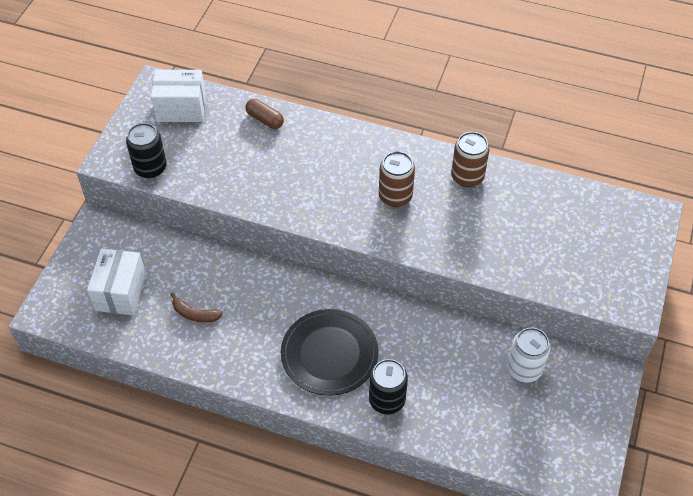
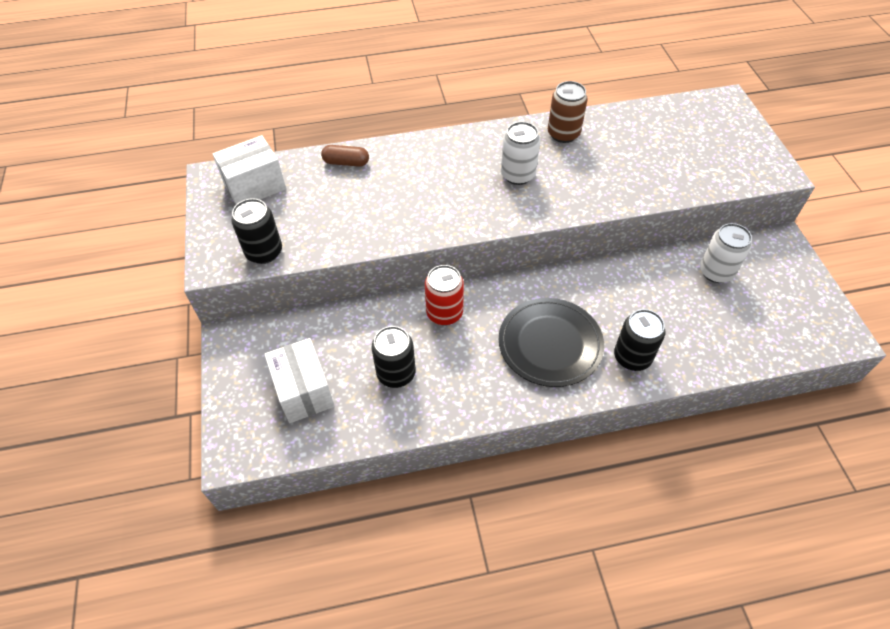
camera: 30 degrees left, 0 degrees up
brown banana [170,292,223,323] -> black can [371,326,416,388]
brown can [379,151,415,207] -> white can [501,122,540,185]
none -> red can [425,265,464,325]

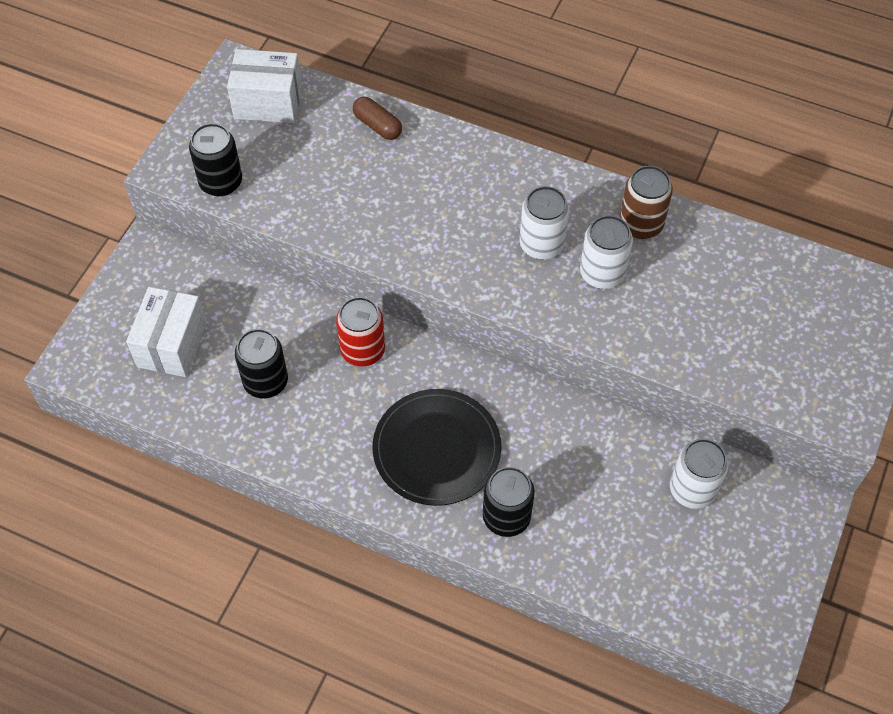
camera: 35 degrees right, 5 degrees up
none -> white can [580,215,633,289]

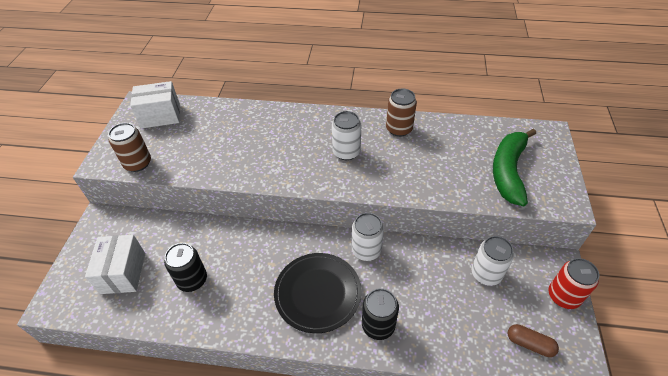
camera: 15 degrees left, 10 degrees down
black can [189,123,242,197] -> brown can [108,123,151,172]
red can [336,297,385,366] -> red can moved to [549,258,599,309]
brown capsule [353,97,402,140] -> brown capsule moved to [508,324,559,357]
white can [580,215,633,289] -> white can moved to [352,213,384,261]
none -> green banana [493,129,536,206]

